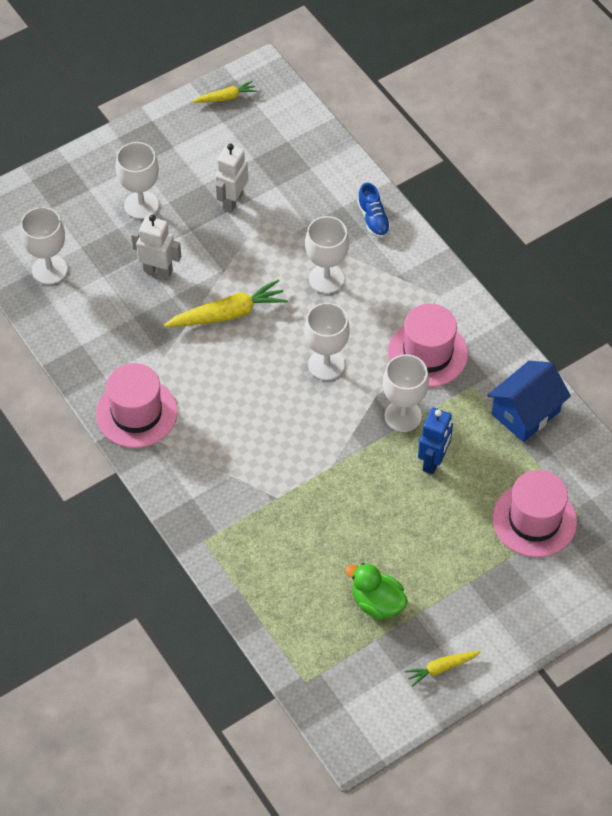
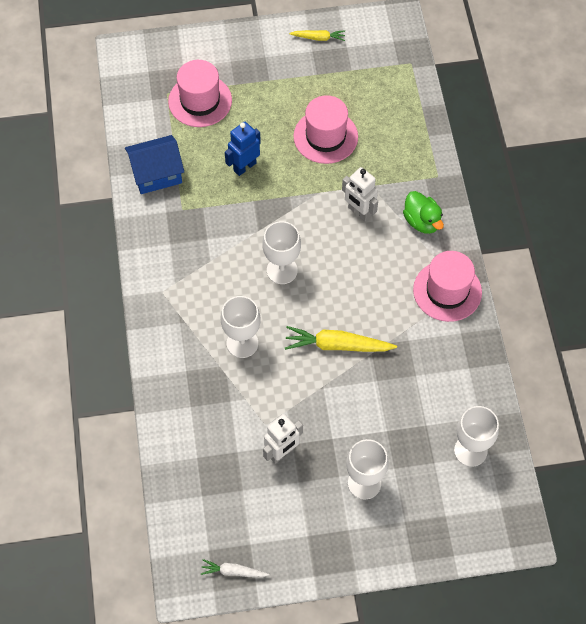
camera: 155 degrees left, 5 degrees up
white robot [131,215,181,278] -> white robot moved to [342,167,378,221]
yellow carrot [192,81,257,103] -> white carrot [201,559,269,577]
green duck [345,563,408,620] -> green duck moved to [403,191,444,234]
blue shoe [357,183,391,238] -> none
white goblet [383,354,429,432] -> none
pink hat [388,303,468,387] -> pink hat moved to [293,95,358,164]

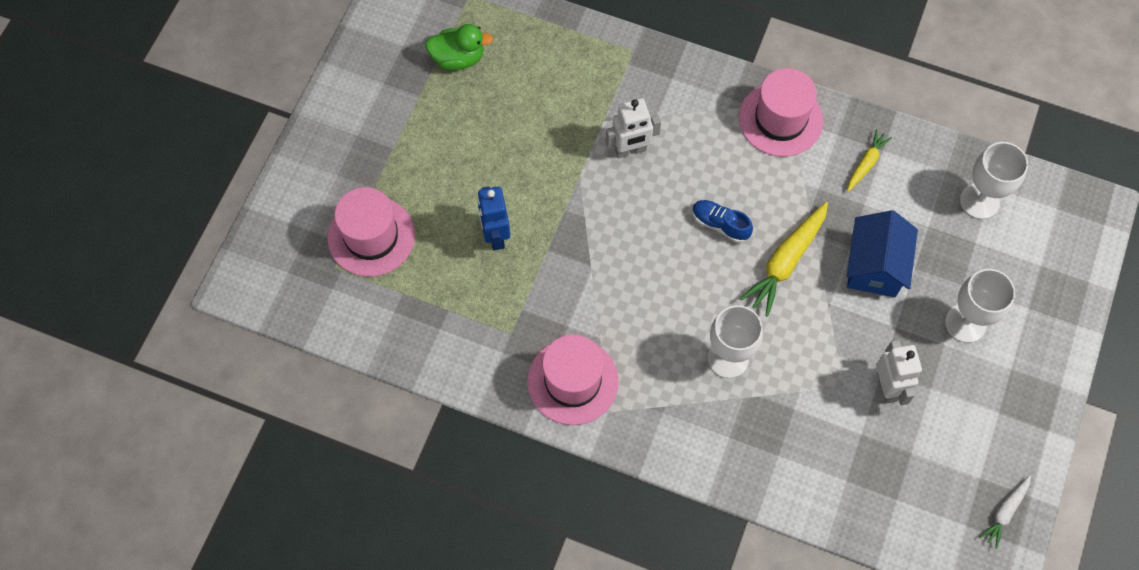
camera: 60 degrees left, 5 degrees up
blue house [125,135,184,194] -> blue house moved to [847,210,918,297]
white goblet [262,221,301,284] -> none
yellow carrot [289,30,345,41] -> yellow carrot moved to [847,129,892,192]
pink hat [293,95,358,164] -> pink hat moved to [527,334,619,425]
green duck [403,191,444,234] -> green duck moved to [425,24,493,70]
none -> blue shoe [692,200,753,243]

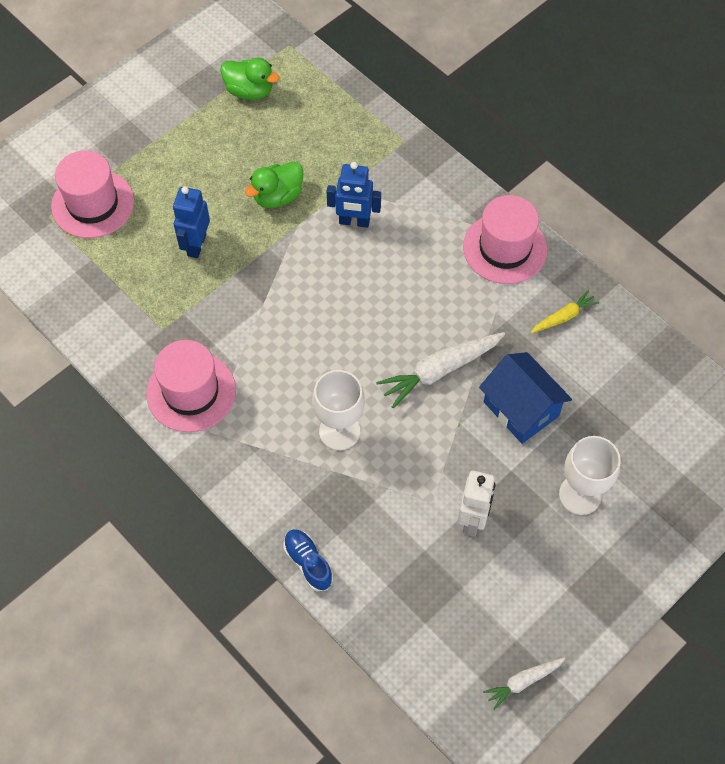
camera: 25 degrees right, 5 degrees down
white robot [606,98,661,158] -> blue robot [327,162,381,228]
blue shoe [692,200,753,243] -> blue shoe moved to [284,529,333,591]
yellow carrot [739,202,828,317] -> white carrot [376,332,505,408]
blue house [847,210,918,297] -> blue house turned 75 degrees counterclockwise [479,352,572,444]
white goblet [960,142,1028,219] -> none
none -> green duck [245,161,303,208]

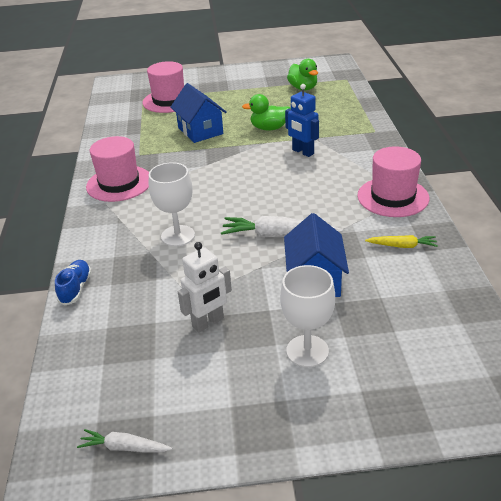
camera: 40 degrees right, 25 degrees down
blue robot [173,187,210,258] -> blue house [171,83,227,143]

